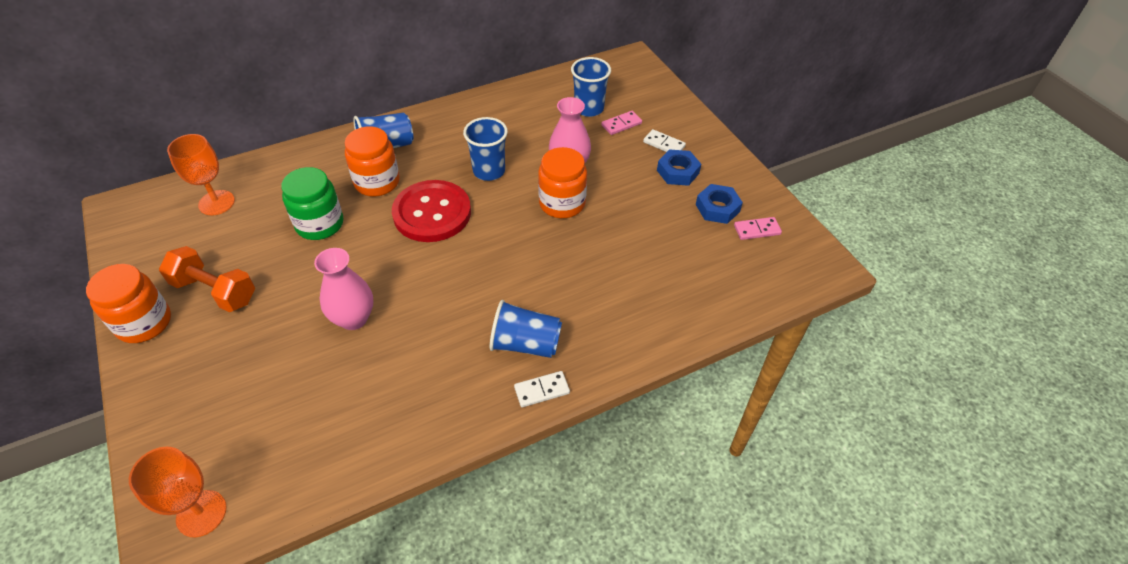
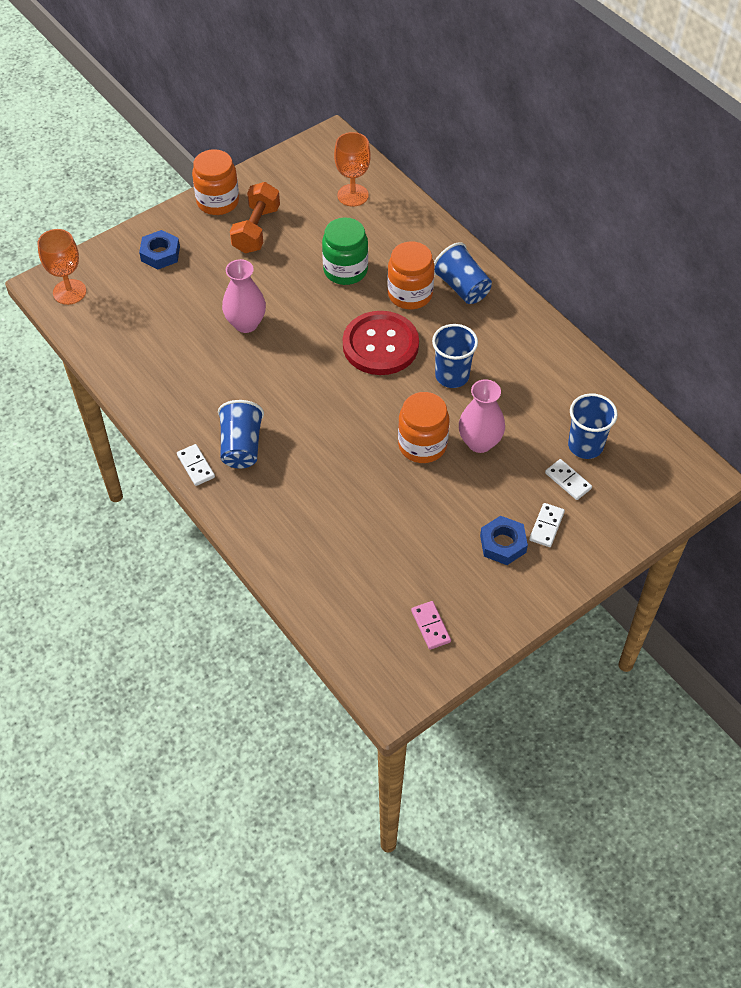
camera: 80 degrees right, 5 degrees up
pink domino [601,111,642,135] -> white domino [545,459,592,500]
blue nut [696,184,743,224] -> blue nut moved to [139,230,180,269]

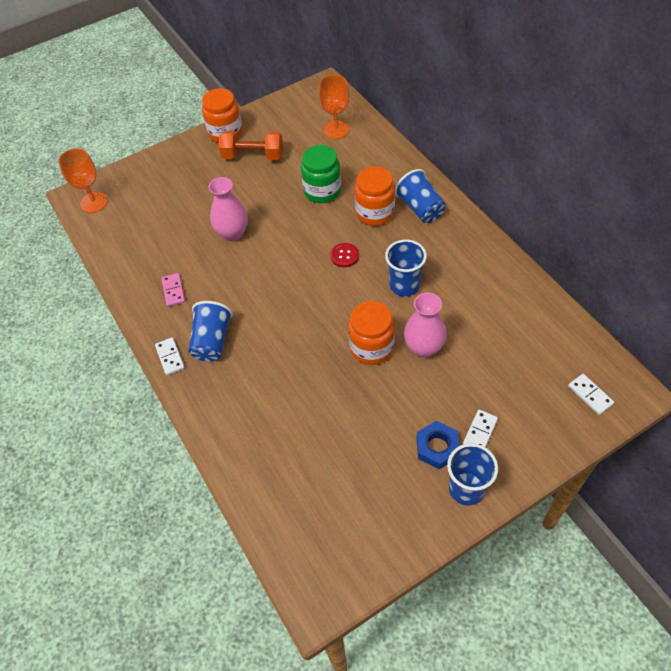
camera: 10 degrees right, 0 degrees up
blue nut [139,230,180,269] -> none
orange dumbbell [230,182,280,253] -> orange dumbbell turned 75 degrees clockwise [219,131,283,160]
red button [343,311,419,375] -> red button [330,243,359,267], size x0.43
pink domino [411,601,451,650] -> pink domino moved to [161,273,185,307]
white domino [545,459,592,500] -> white domino moved to [568,374,614,415]
blue cup [568,393,618,459] -> blue cup moved to [447,443,498,506]

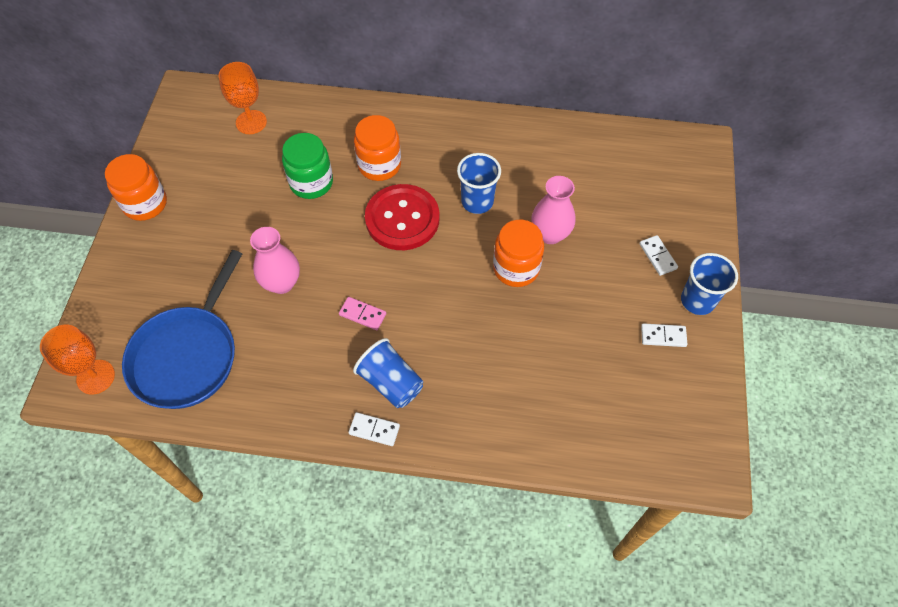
camera: 55 degrees left, 5 degrees up
pink domino [161,273,185,307] -> pink domino moved to [339,297,386,330]
orange dumbbell [219,131,283,160] -> none
red button [330,243,359,267] -> red button [365,184,440,250], size x2.30
blue cup [395,169,446,223] -> none
blue nut [417,421,459,469] -> none
white domino [568,374,614,415] -> white domino moved to [641,323,688,347]
none -> blue pan [122,250,242,409]

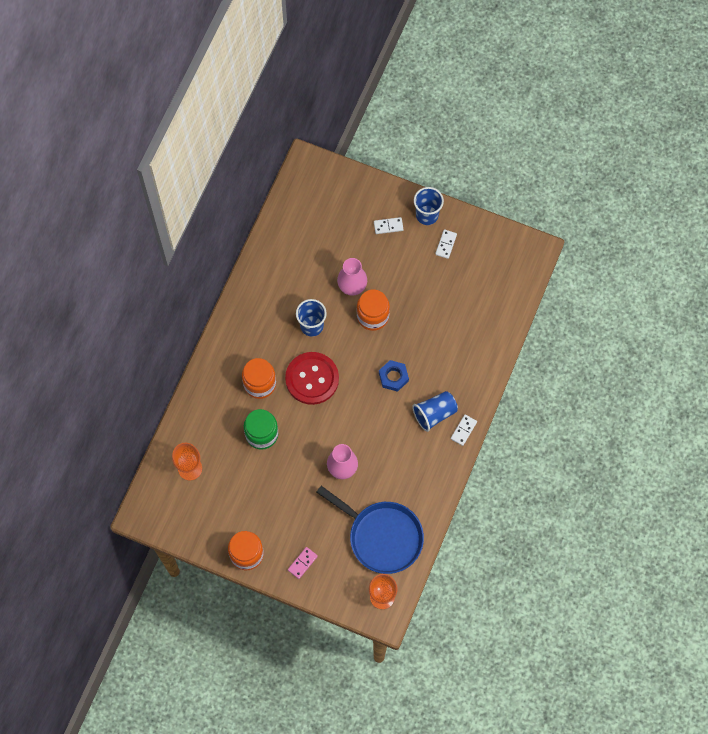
camera: 75 degrees left, 10 degrees up
pink domino [339,297,386,330] -> pink domino moved to [288,547,318,579]
none -> blue nut [379,360,409,392]

